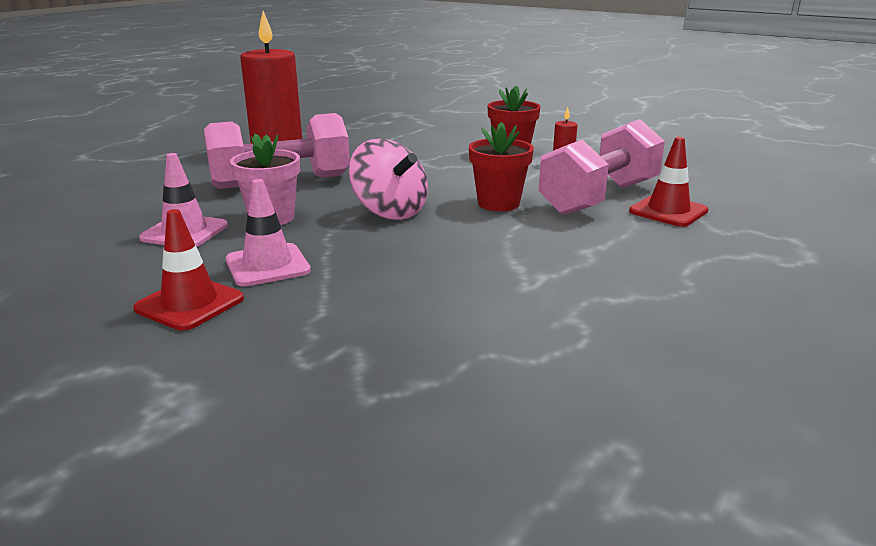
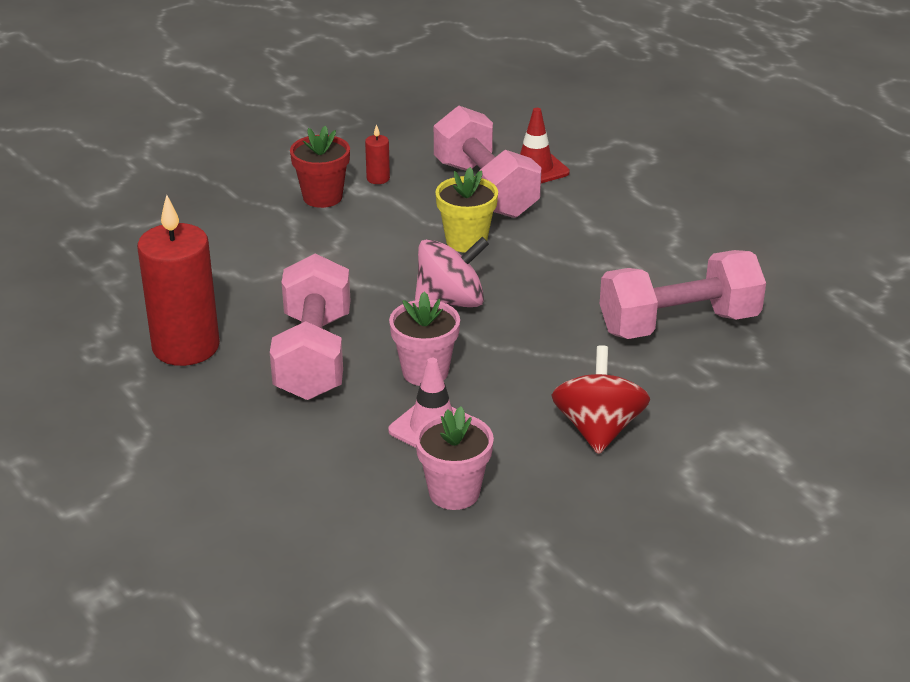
camera: 70 degrees left, 10 degrees up
red traffic cone [133,209,244,331] -> red spinning top [551,345,650,454]
pink traffic cone [226,179,311,286] -> none
red flower pot [469,122,534,211] -> yellow flower pot [435,167,498,252]
none -> pink flower pot [415,407,494,510]
none -> pink dumbbell [600,250,766,339]

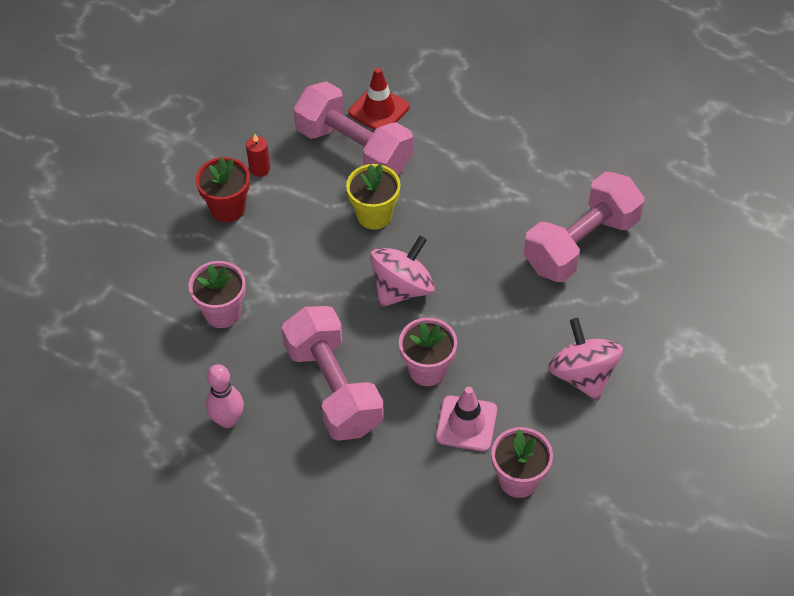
camera: 25 degrees left, 20 degrees up
red candle [137,195,220,366] -> pink bowling pin [206,364,244,428]
red spinning top [551,345,650,454] -> pink spinning top [548,318,623,401]
none -> pink flower pot [188,261,246,328]

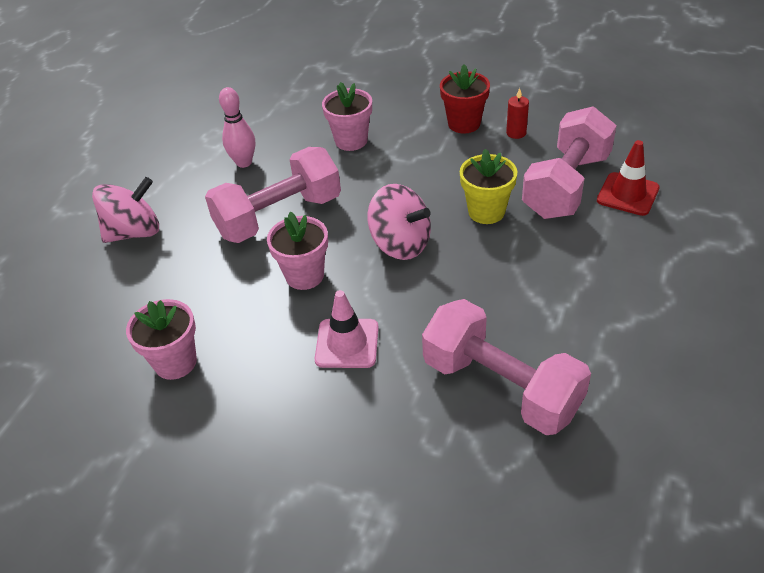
camera: 85 degrees right, 10 degrees down
pink traffic cone [436,387,497,452] -> pink traffic cone moved to [315,290,379,368]
pink spinning top [548,318,623,401] -> pink spinning top moved to [92,177,159,243]

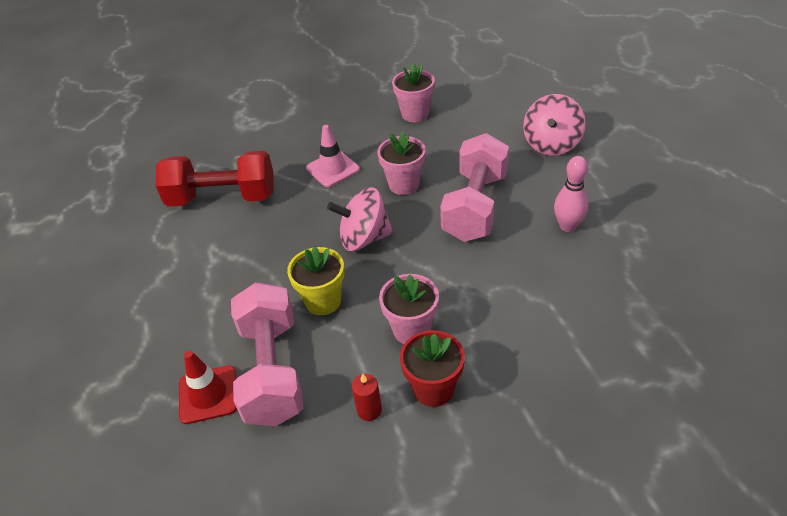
camera: 140 degrees right, 0 degrees up
pink flower pot [322,82,372,151] -> pink flower pot moved to [379,274,439,344]
pink dumbbell [422,299,591,435] -> red dumbbell [156,151,274,207]

